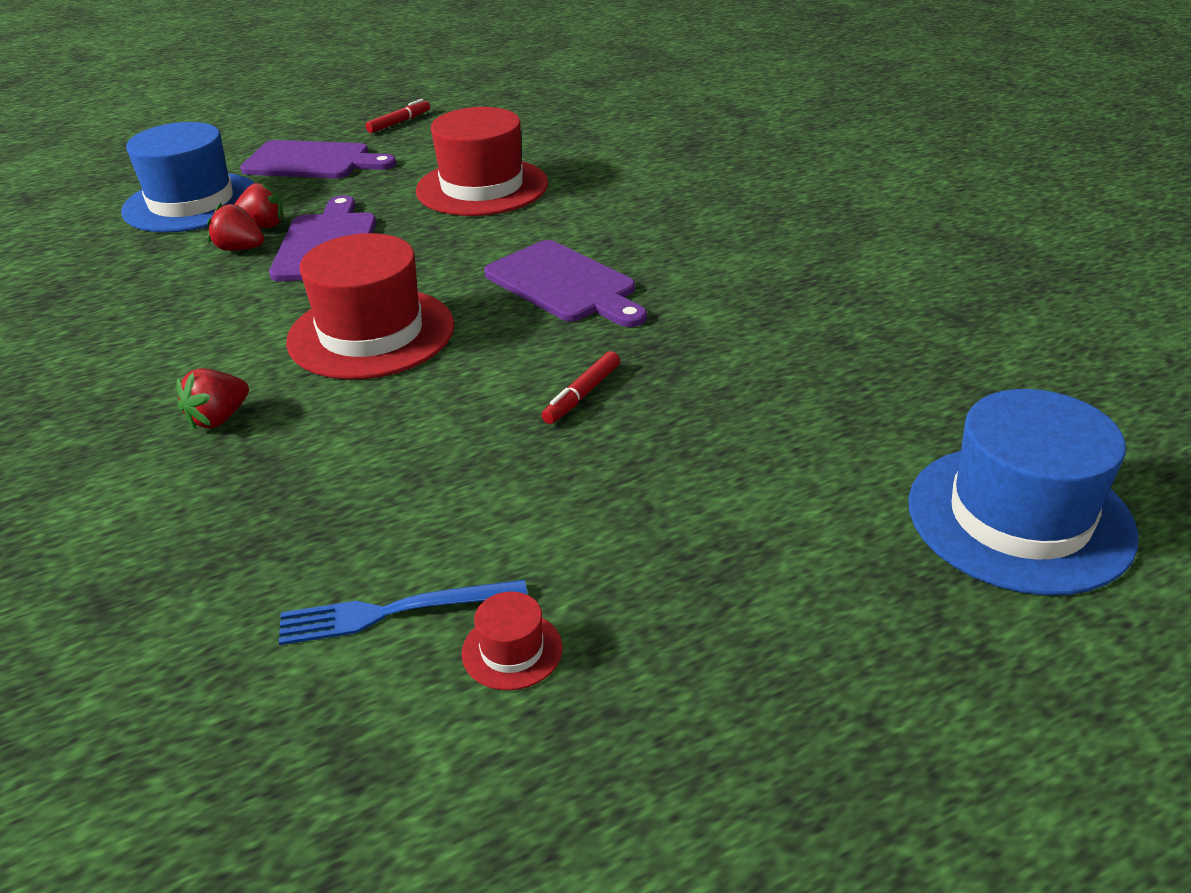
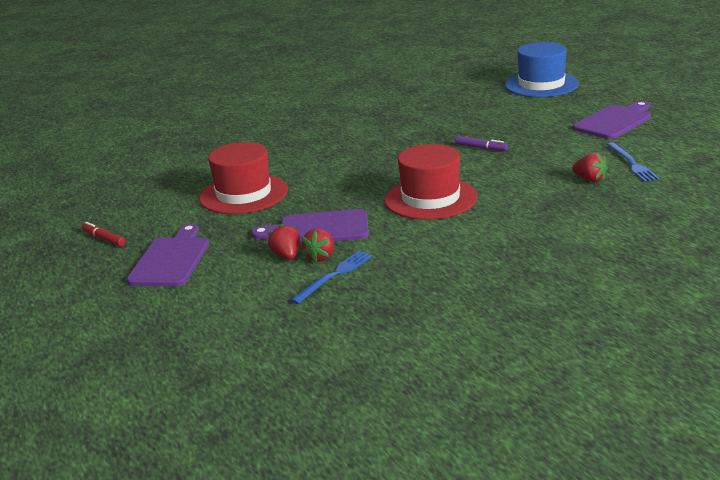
camera: 90 degrees left, 10 degrees down
blue hat [121,122,254,233] -> none
red strawberry [176,368,249,430] -> red strawberry moved to [572,152,608,182]
red hat [462,592,563,690] -> none
purple cutting board [484,240,647,327] -> purple cutting board moved to [573,101,651,139]
red marker [542,351,620,424] -> purple marker [455,136,508,151]
none -> blue fork [290,251,373,304]

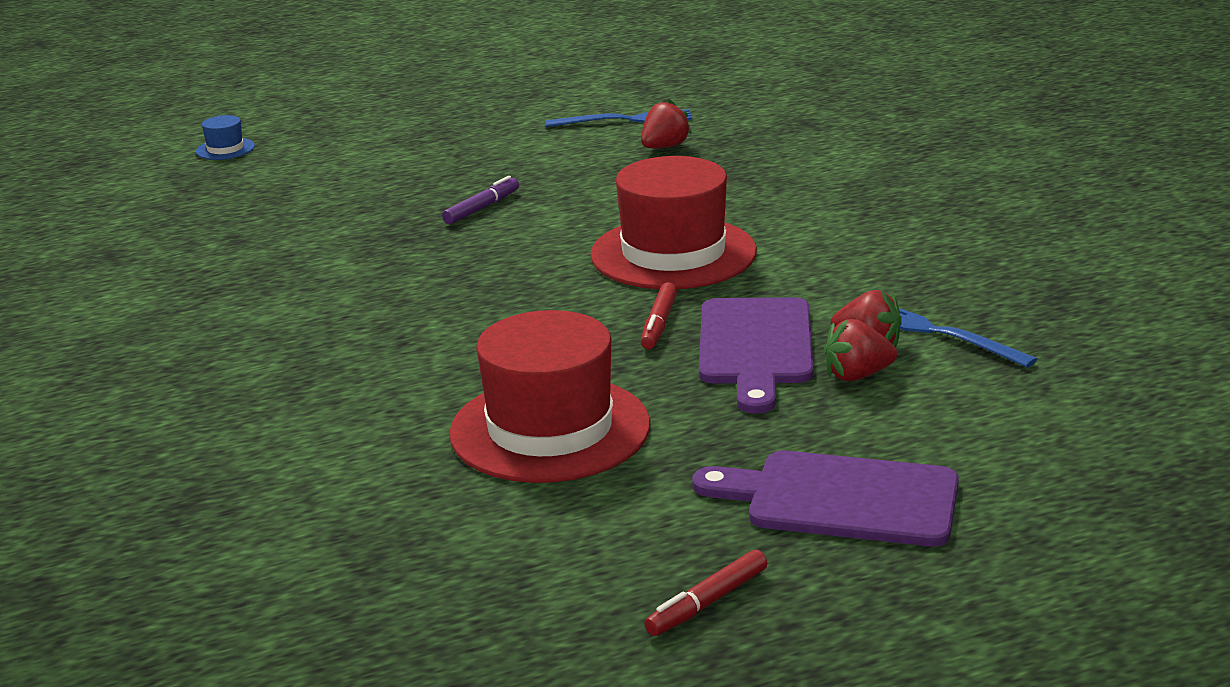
camera: 85 degrees left, 0 degrees up
blue hat [505,42,579,97] -> blue hat [196,115,255,160], size x0.41
purple cutting board [573,101,651,139] -> none
none -> red marker [641,282,677,349]

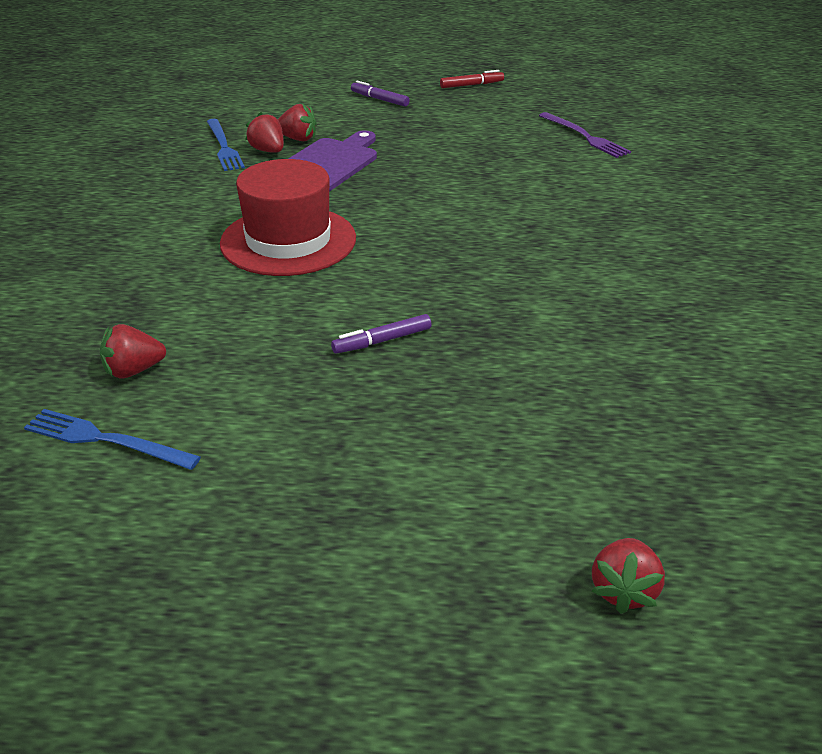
camera: 155 degrees left, 10 degrees up
blue hat [196,115,255,160] -> red strawberry [592,538,665,614]
red hat [449,310,650,483] -> none
red marker [641,282,677,349] -> none
purple cutting board [692,451,959,547] -> purple marker [351,81,410,107]
none -> purple fork [539,112,631,158]

